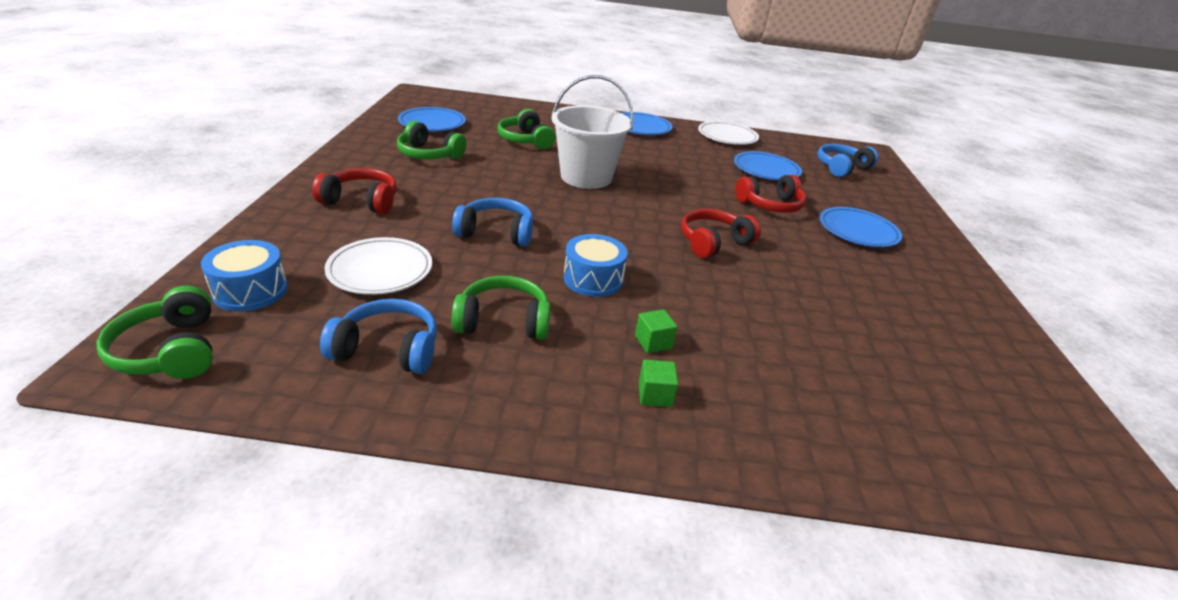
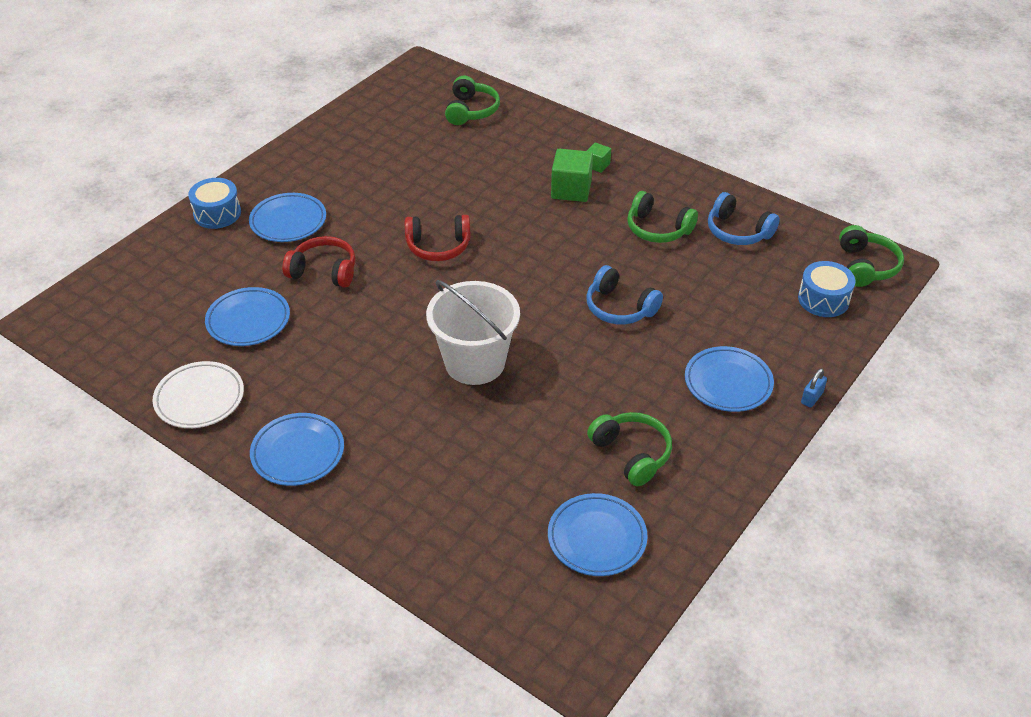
camera: 145 degrees left, 10 degrees up
red headphones [312,168,397,214] -> blue plate [685,346,774,412]
white plate [324,237,432,295] -> none
green headphones [497,109,555,149] -> green headphones moved to [445,76,500,125]
blue drum [564,234,628,297] -> blue drum moved to [188,178,241,229]
green cube [635,309,678,353] -> green cube [551,149,593,202], size x1.85
blue headphones [818,144,879,177] -> none
none -> blue padlock [801,368,827,408]

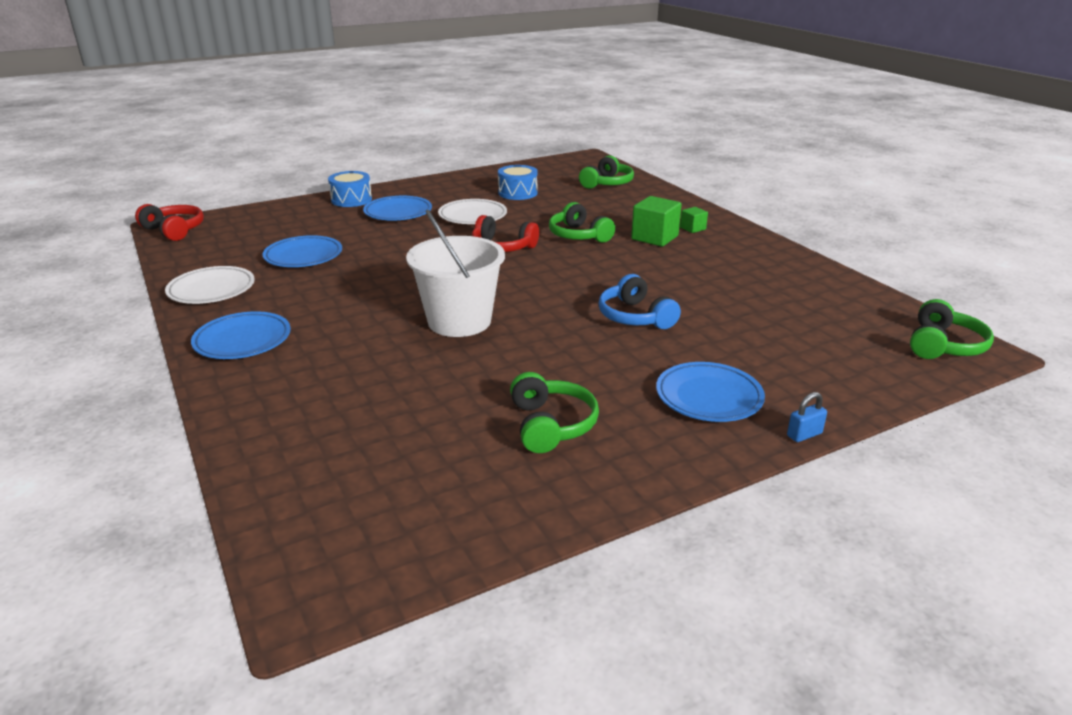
camera: 25 degrees right, 15 degrees down
red headphones [282,236,355,288] -> red headphones moved to [135,204,204,241]
blue plate [548,493,648,576] -> none
green headphones [627,191,698,243] -> green headphones moved to [549,202,615,243]
blue headphones [708,192,780,245] -> none
blue drum [798,261,856,317] -> blue drum moved to [498,165,538,200]
none -> white plate [438,199,507,224]

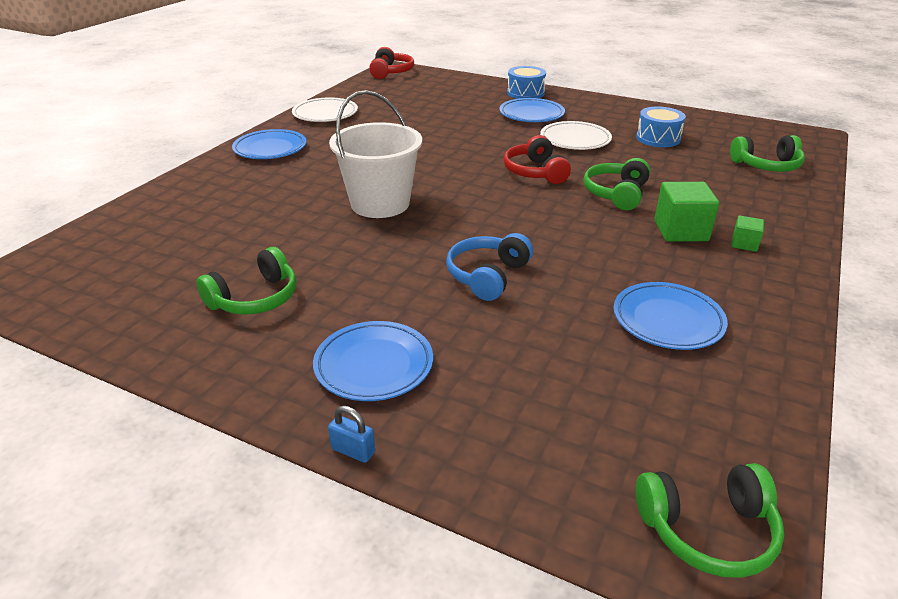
camera: 55 degrees right, 5 degrees up
blue plate [262,235,342,267] -> blue plate moved to [613,282,728,350]

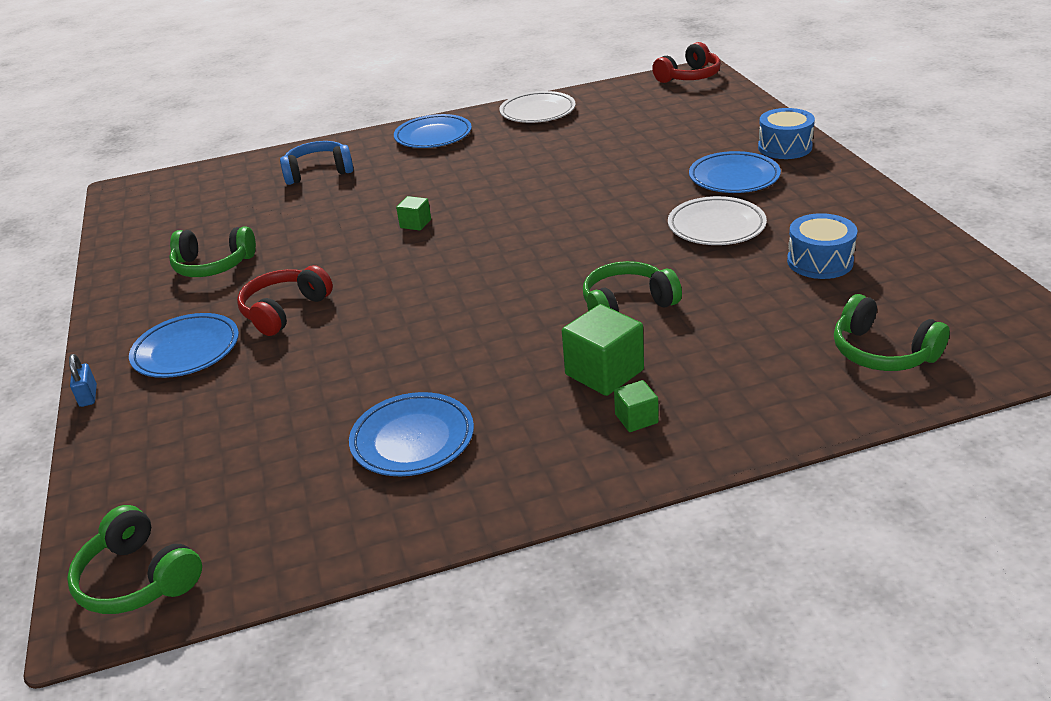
camera: 50 degrees right, 0 degrees up
white bucket [329,90,422,218] -> green cube [396,196,431,231]
blue headphones [446,233,533,301] -> blue headphones moved to [280,141,353,185]
red headphones [504,135,571,184] -> red headphones moved to [237,265,333,336]

